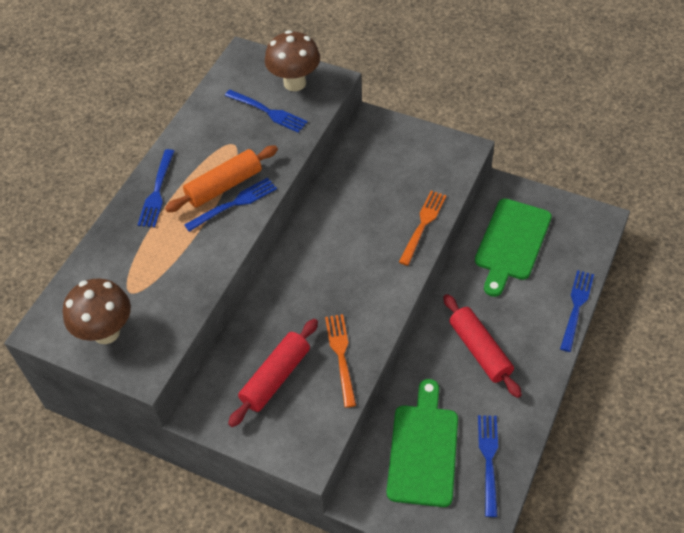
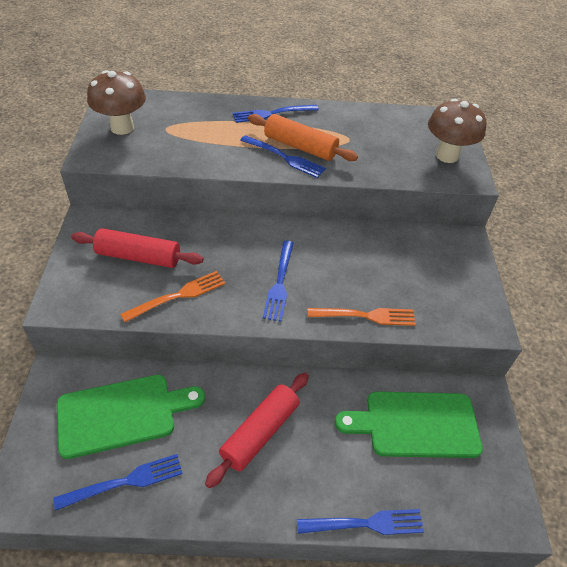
camera: 60 degrees right, 5 degrees down
blue fork [225,90,308,133] -> blue fork moved to [263,241,294,322]

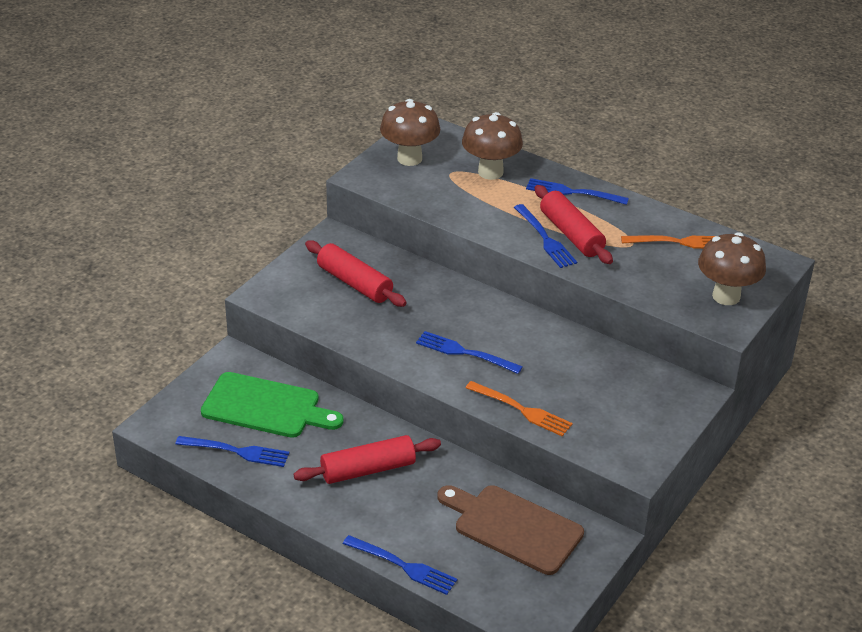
camera: 35 degrees right, 10 degrees down
orange fork [120,271,225,322] -> orange fork moved to [621,235,715,249]
orange rolling pin [248,114,358,161] -> red rolling pin [535,185,613,264]
blue fork [263,241,294,322] -> blue fork turned 75 degrees clockwise [416,331,523,374]
green cutting board [335,392,483,458] -> brown cutting board [438,485,584,575]
none -> brown mushroom [462,112,523,180]

